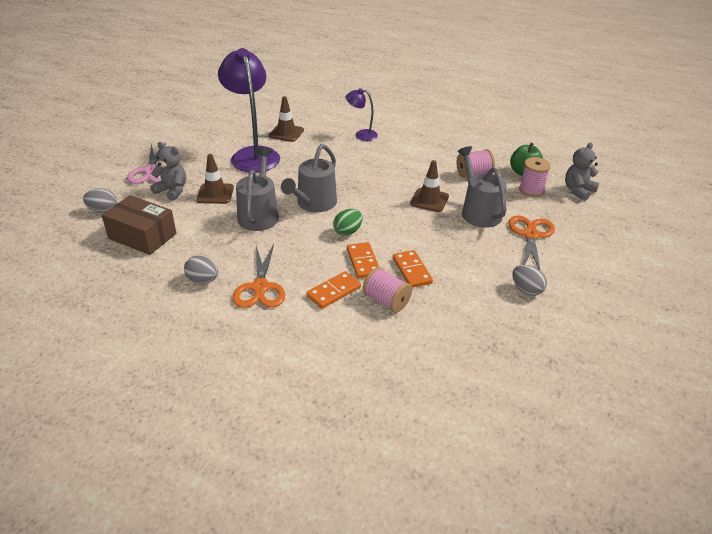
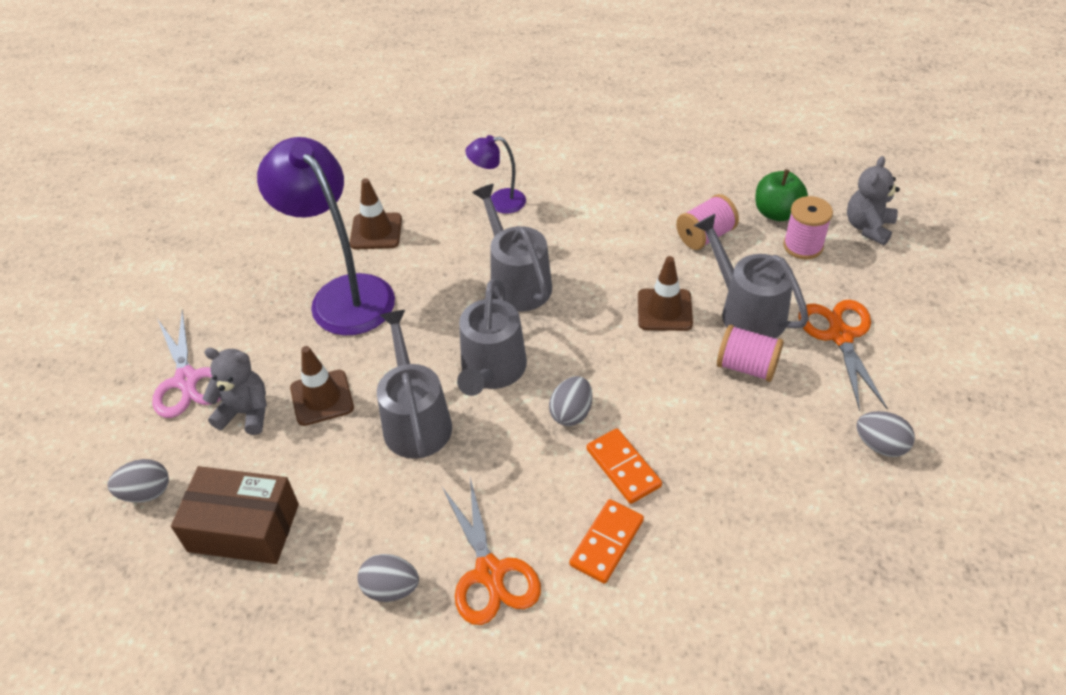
camera: 15 degrees left, 10 degrees up
green egg [333,209,362,236] -> grey egg [549,376,592,426]
pink spool [362,267,412,313] -> pink spool moved to [717,325,784,382]
orange domino [393,250,433,288] -> none
none -> grey watering can [472,184,552,312]

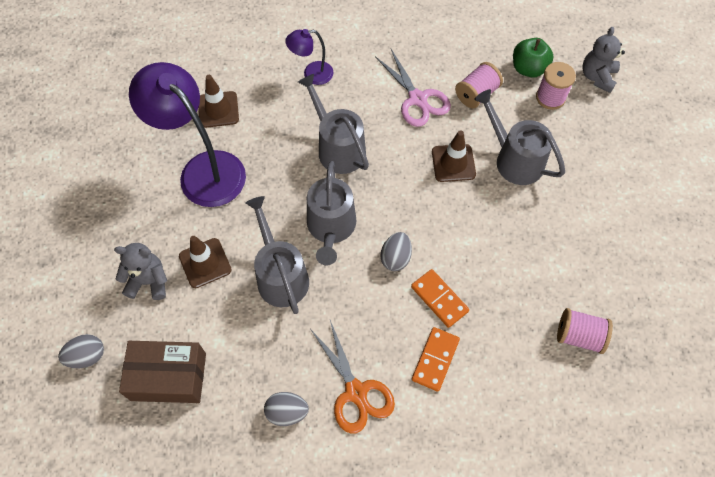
camera: 10 degrees left, 15 degrees up
pink scissors [152,310,221,418] -> pink scissors moved to [375,49,451,127]
pink spool [717,325,784,382] -> pink spool moved to [557,308,613,354]
orange scissors [798,300,887,411] -> none
grey egg [856,411,915,457] -> none

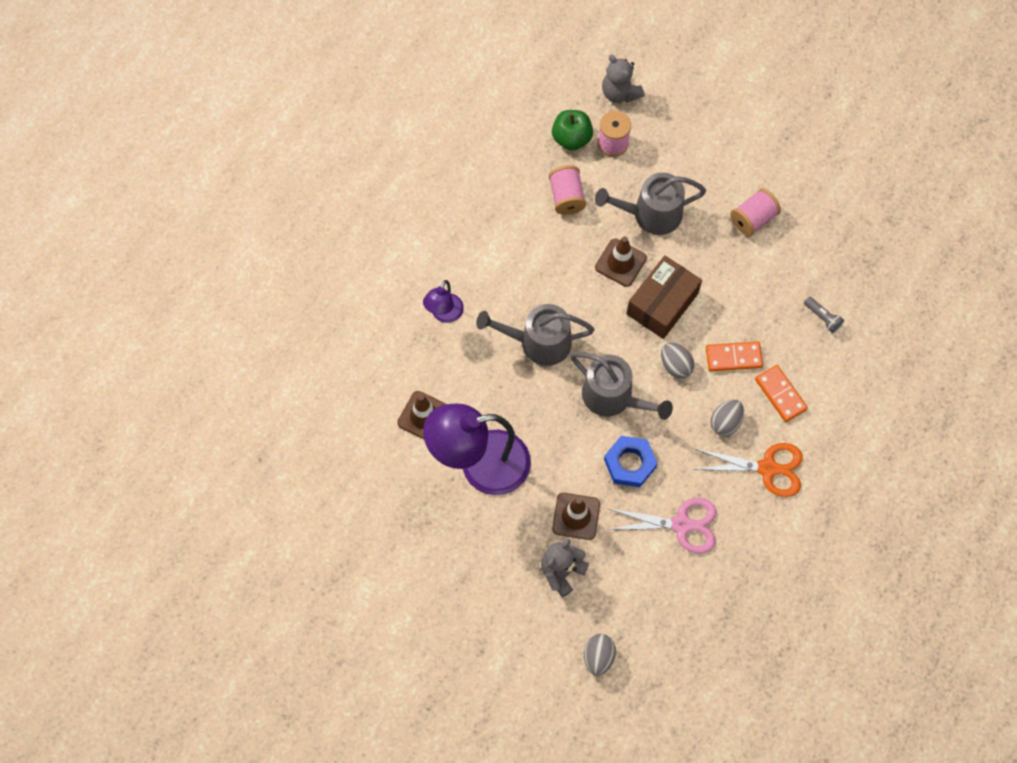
camera: 55 degrees left, 5 degrees up
brown box [119,341,206,403] -> brown box moved to [626,255,702,339]
grey watering can [246,196,309,314] -> blue nut [604,436,658,487]
grey egg [264,392,309,426] -> grey egg moved to [710,399,744,436]
pink scissors [375,49,451,127] -> pink scissors moved to [606,498,717,553]
pink spool [557,308,613,354] -> pink spool moved to [730,188,781,236]
none -> grey flashlight [804,297,844,333]

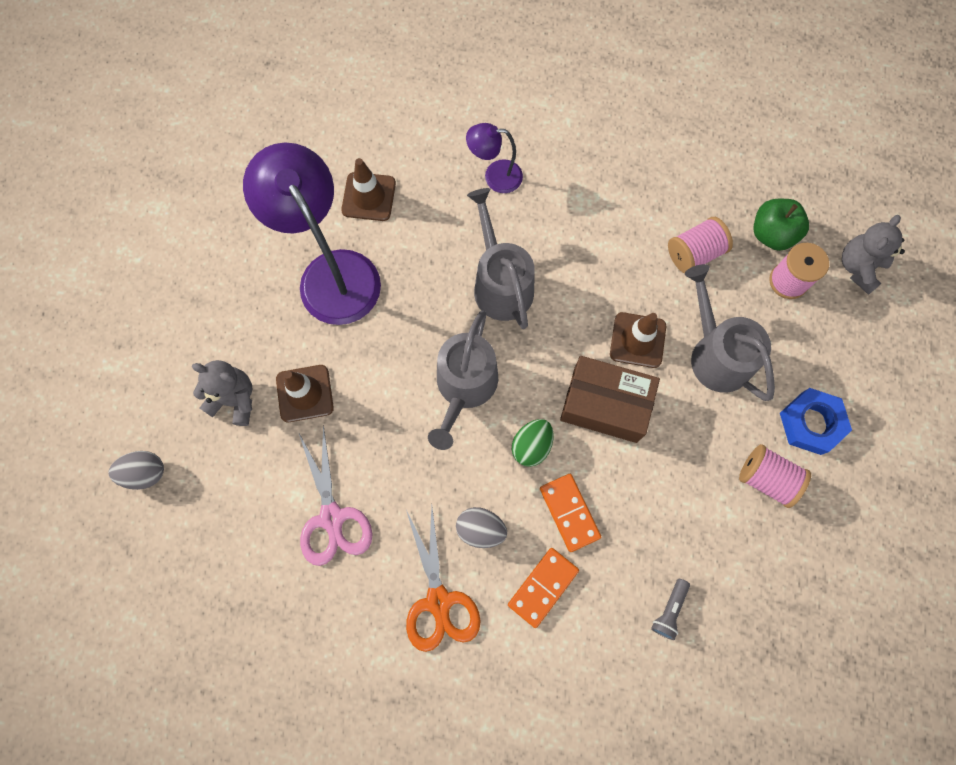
camera: 70 degrees right, 5 degrees up
blue nut [604,436,658,487] -> blue nut moved to [780,388,852,455]
grey egg [661,343,695,379] -> green egg [512,419,554,467]

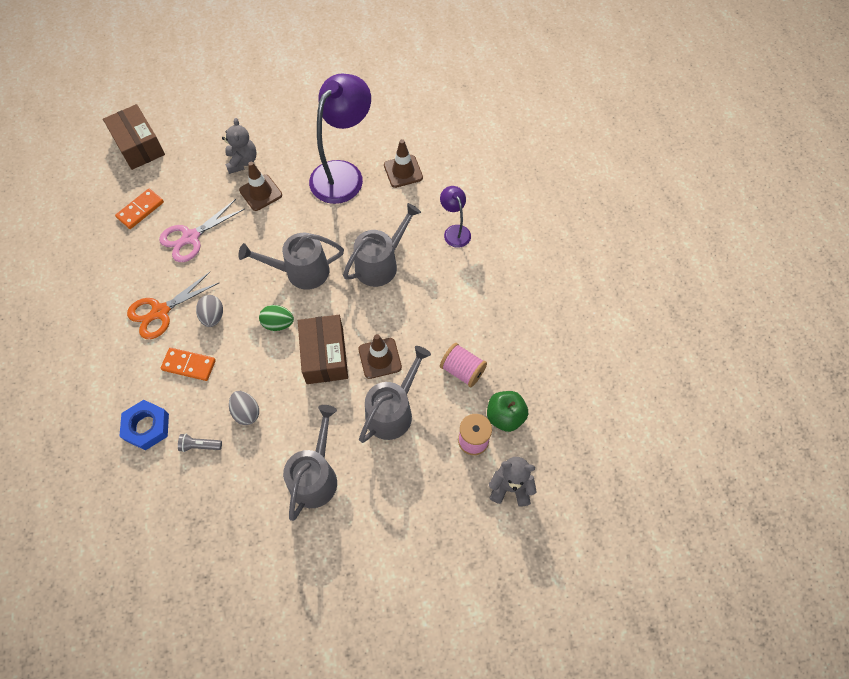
camera: 65 degrees right, 10 degrees down
grey egg [109,451,164,490] -> grey egg moved to [229,391,259,425]
orange domino [540,474,601,552] -> orange domino moved to [115,189,164,229]
pink spool [739,444,811,508] -> grey watering can [283,405,337,521]
blue nut [780,388,852,455] -> blue nut moved to [119,400,169,451]
none -> brown box [103,104,165,170]

